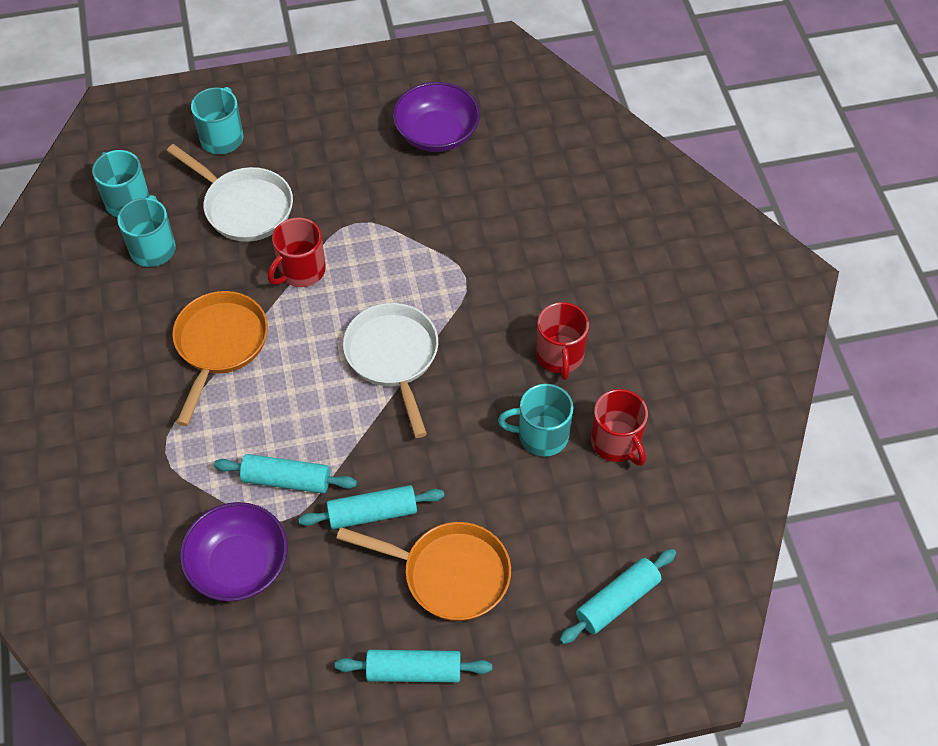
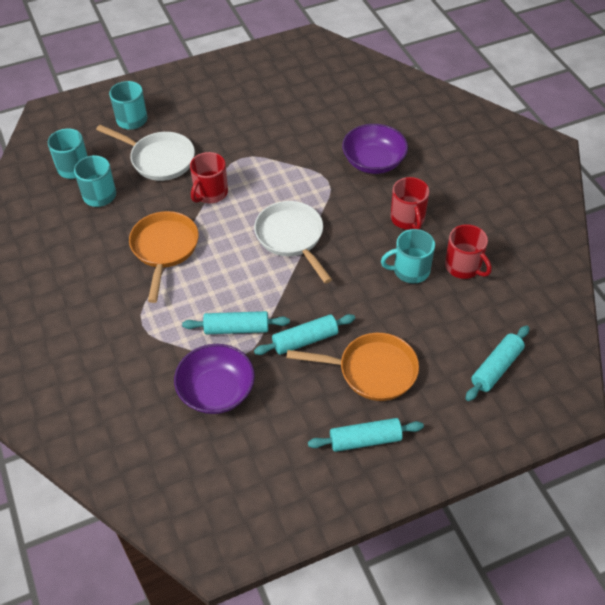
camera: 10 degrees left, 5 degrees down
purple bowl [393,82,480,152] -> purple bowl moved to [342,124,408,174]

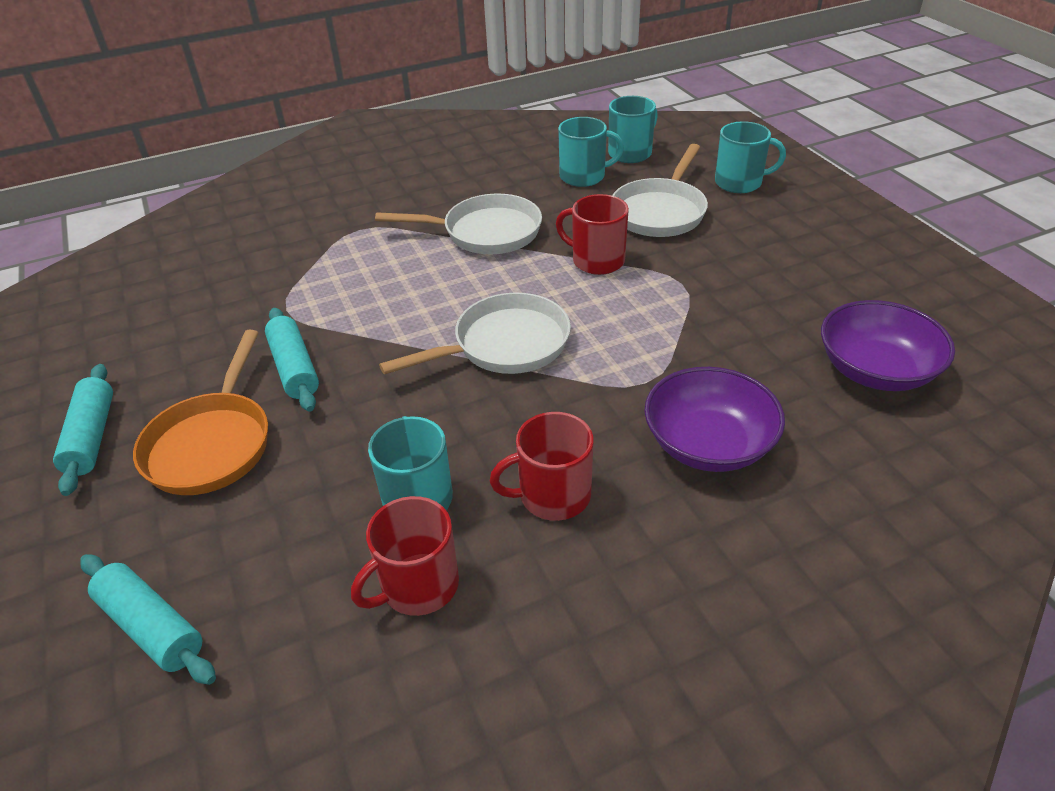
camera: 90 degrees right, 10 degrees down
orange pan [129,211,199,303] -> white pan [375,194,542,254]
purple bowl [174,344,255,414] -> purple bowl moved to [821,300,955,391]
turquoise rolling pin [182,311,290,334] -> none

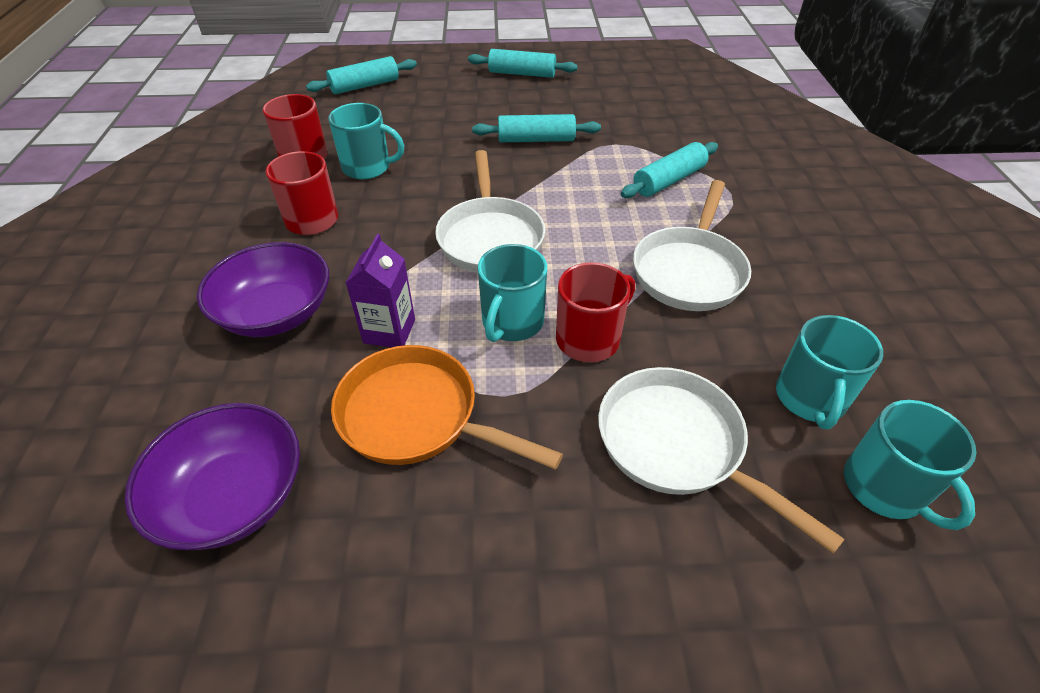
camera: 110 degrees right, 5 degrees up
orange pan [133,330,268,495] -> orange pan moved to [331,345,563,470]
turquoise mug [715,121,786,193] -> turquoise mug moved to [478,244,547,342]
none -> purple carton [346,234,415,347]
none -> turquoise rolling pin [621,142,718,198]

